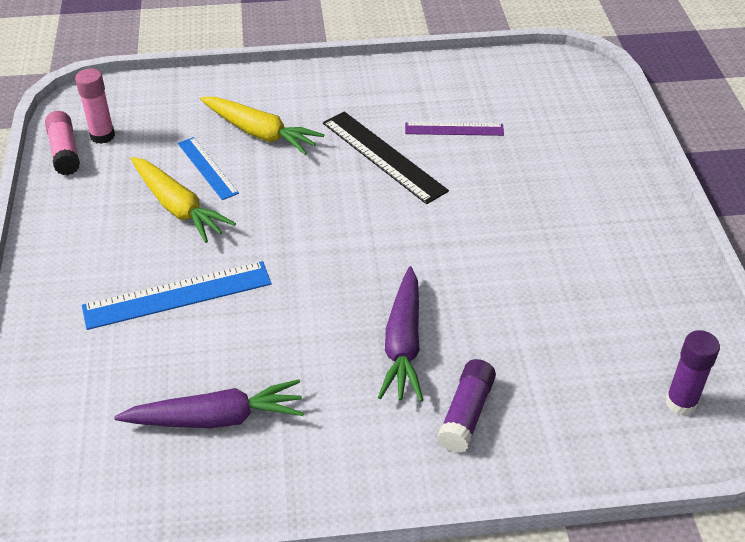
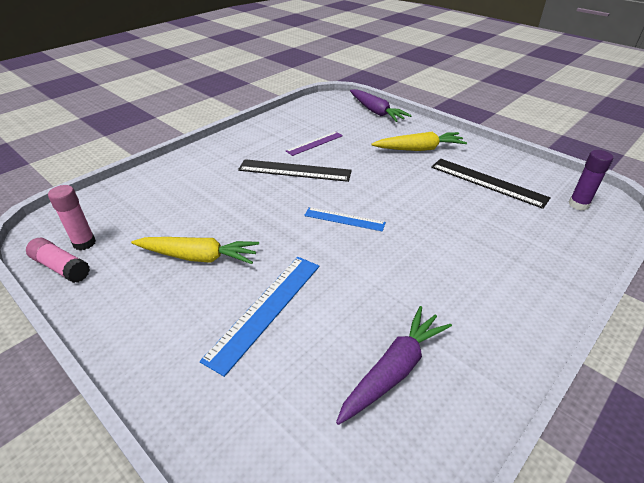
camera: 40 degrees left, 5 degrees down
blue ruler [178,137,239,200] -> blue ruler moved to [304,207,386,232]
yellow carrot [200,97,324,155] -> yellow carrot moved to [371,131,467,151]
purple carrot [378,266,423,402] -> purple carrot moved to [350,89,412,122]
purple glue stick [438,359,496,453] -> none
none -> black ruler [431,159,551,209]

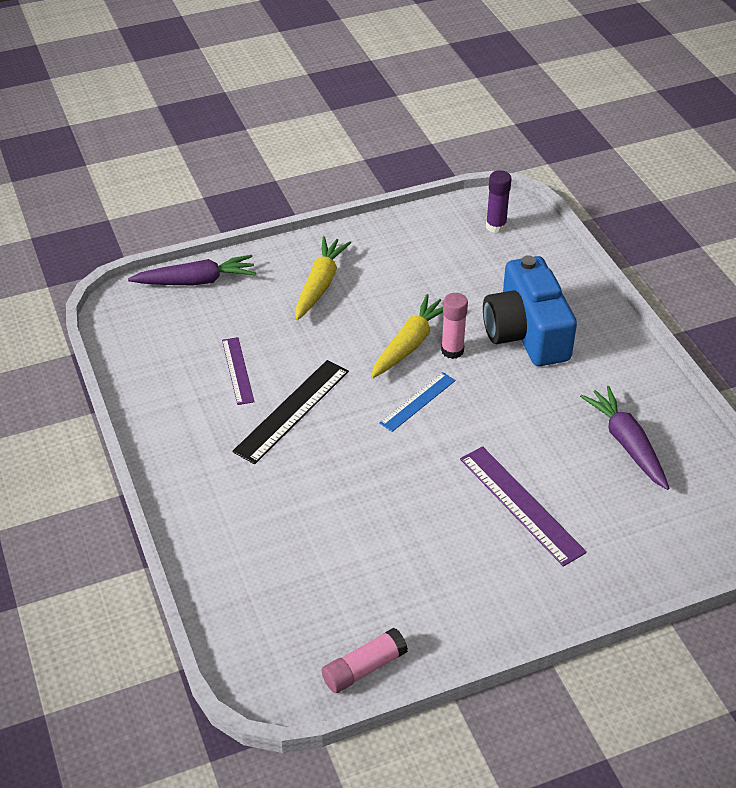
camera: 65 degrees left, 5 degrees up
pink glue stick [48,185,96,250] -> pink glue stick moved to [441,293,468,359]
yellow carrot [131,237,259,264] -> yellow carrot moved to [371,294,443,378]
blue ruler [200,257,319,377] -> purple ruler [460,446,587,567]
black ruler [431,159,551,209] -> none
none -> blue camera [483,255,577,366]

